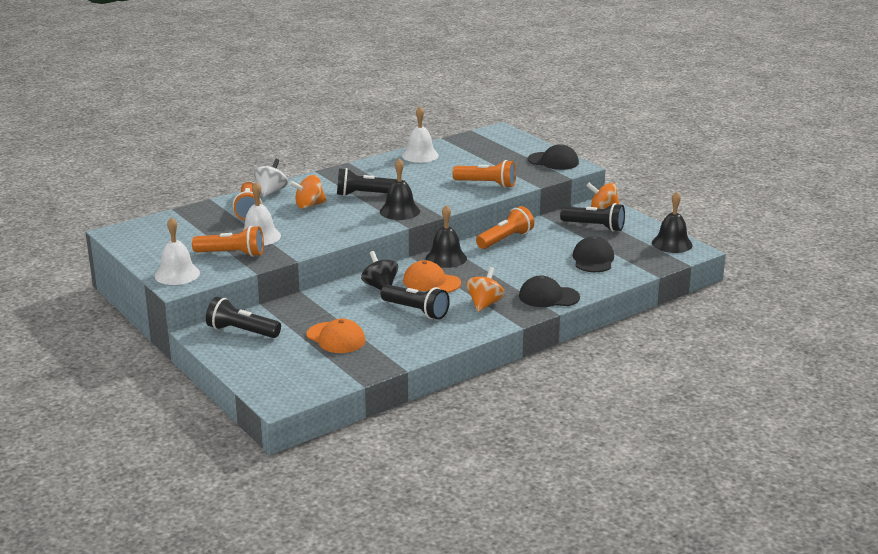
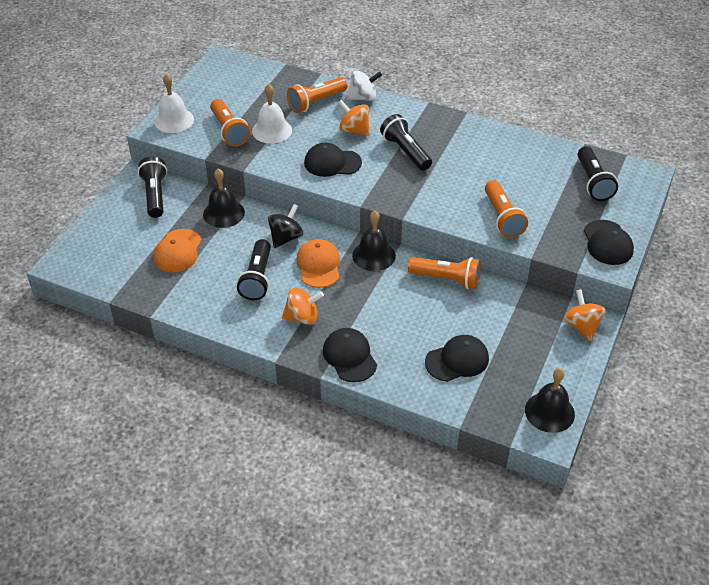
camera: 60 degrees right, 20 degrees up
black bell [380,158,420,220] -> black bell moved to [203,168,245,228]
white bell [402,107,439,163] -> none
black flashlight [560,203,625,231] -> black flashlight moved to [578,146,618,201]
none -> black cap [304,143,362,177]

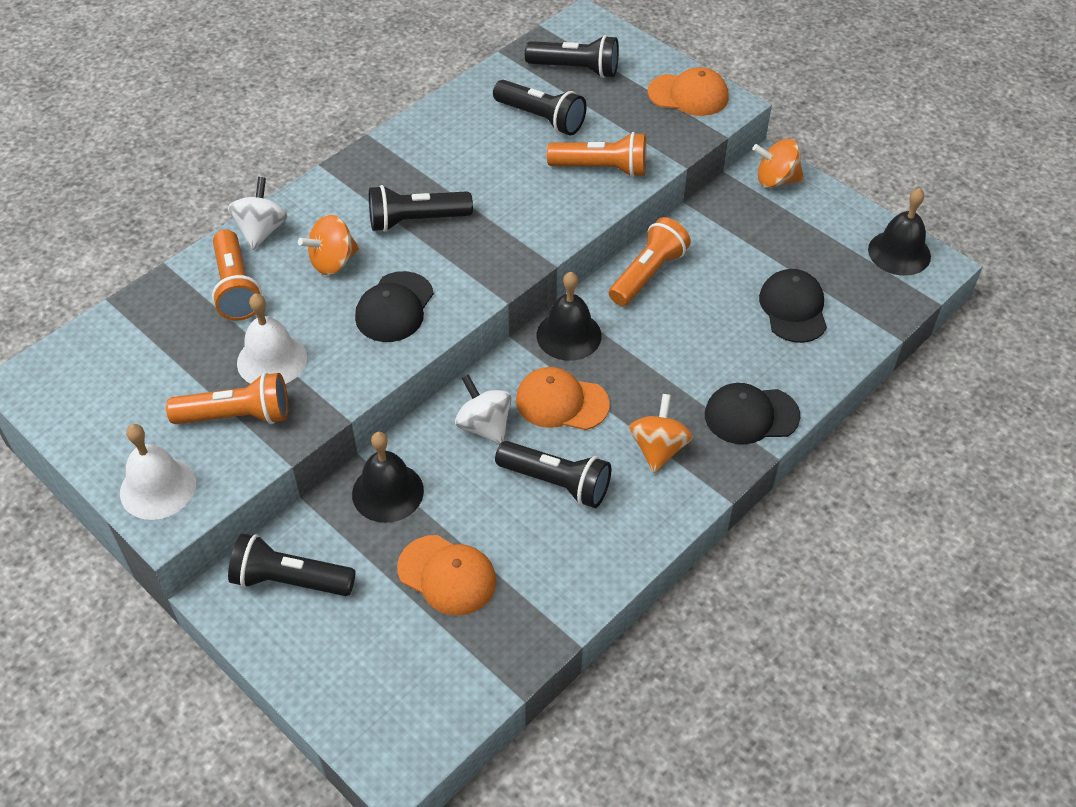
camera: 70 degrees left, 5 degrees up
black spinning top [268,204,303,248] -> white spinning top [455,374,512,445]
black cap [584,220,634,265] -> orange cap [648,67,729,116]
none -> black flashlight [493,80,587,135]

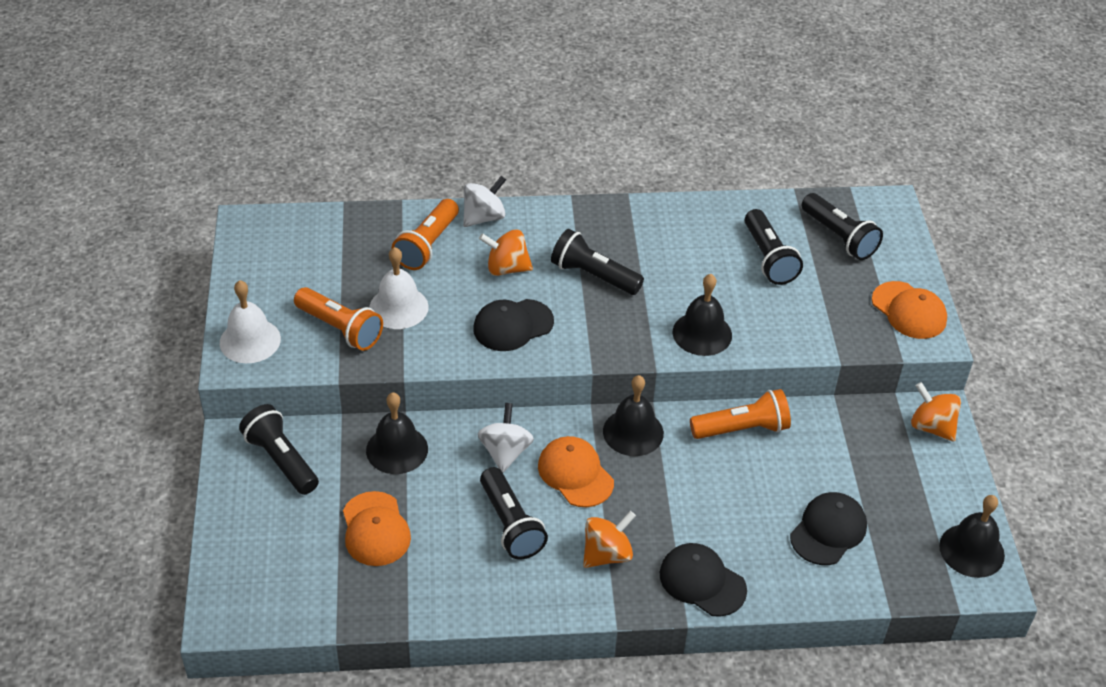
camera: 40 degrees right, 5 degrees down
orange flashlight [547,132,647,177] -> none
none -> black bell [673,274,732,356]

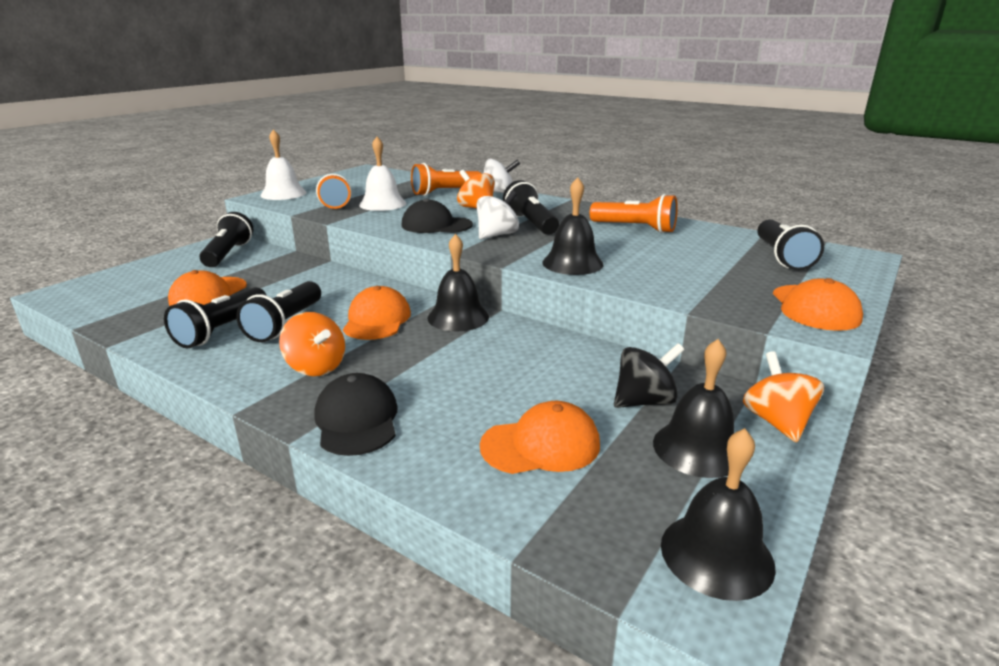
camera: 40 degrees right, 20 degrees down
black bell [366,393,428,474] -> black bell moved to [653,339,734,478]
white spinning top [478,403,534,473] -> white spinning top moved to [477,191,519,239]
orange spinning top [583,511,636,568] -> orange spinning top turned 45 degrees clockwise [279,312,345,376]
orange flashlight [690,389,791,439] -> orange flashlight moved to [590,194,678,233]
black flashlight [745,209,803,285] -> black flashlight moved to [164,287,267,349]
black cap [790,492,867,565] -> orange cap [480,401,600,474]
none -> black spinning top [614,343,684,408]

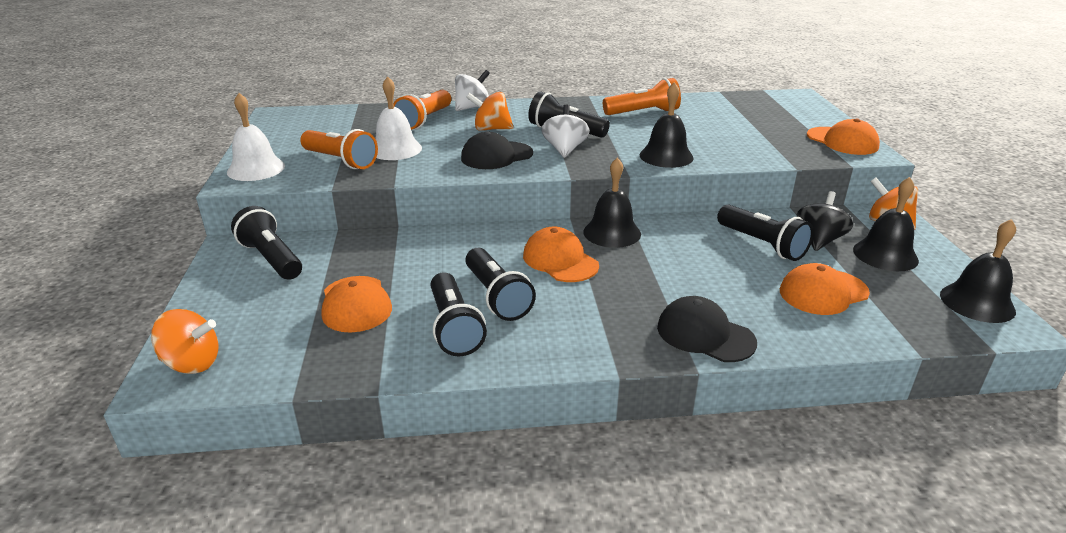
camera: 40 degrees left, 5 degrees up
orange spinning top [279,312,345,376] -> orange spinning top moved to [151,309,218,374]
orange cap [480,401,600,474] -> orange cap turned 150 degrees counterclockwise [780,263,870,315]
black flashlight [757,219,824,271] -> black flashlight moved to [717,205,814,261]

